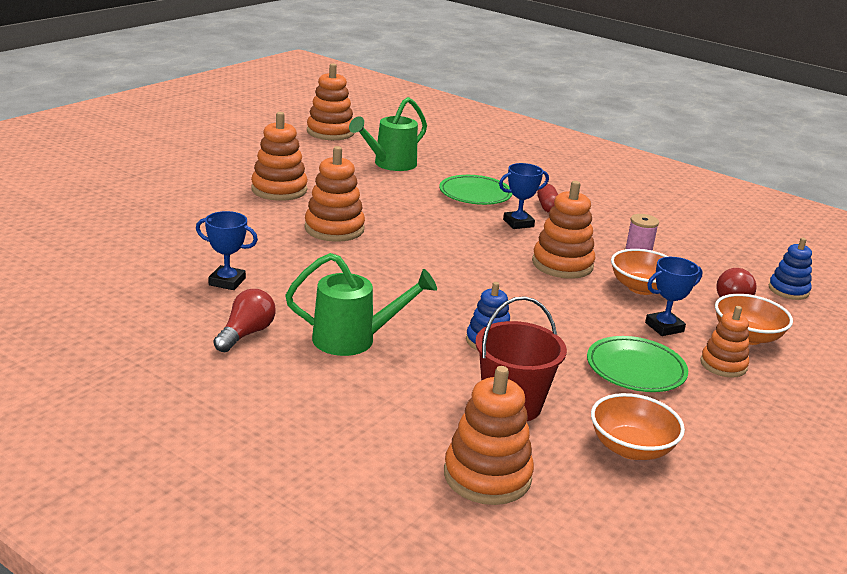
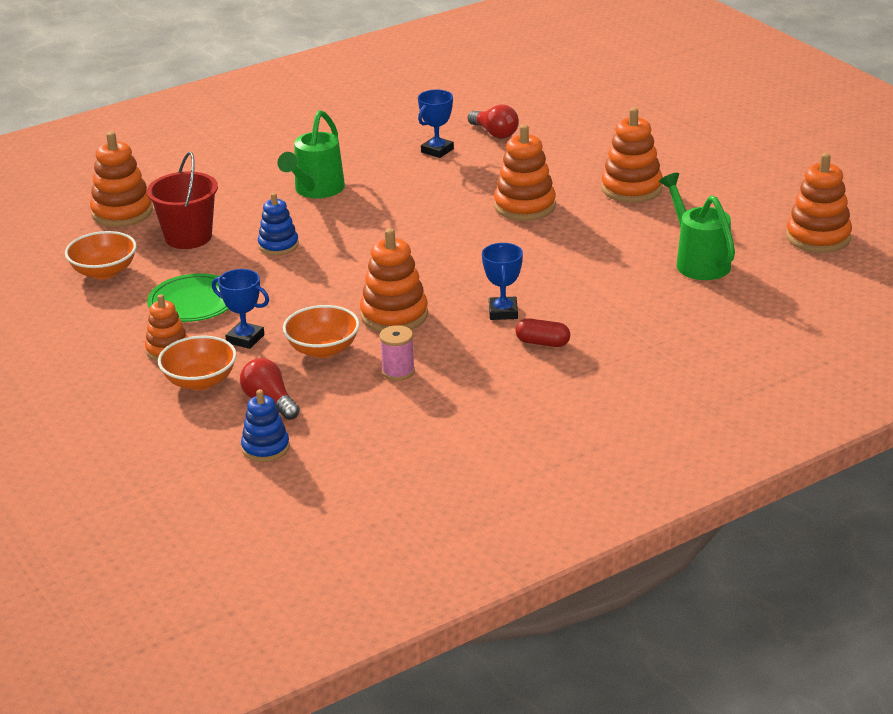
camera: 115 degrees right, 5 degrees up
red light bulb [213,289,276,352] -> red light bulb moved to [468,104,519,139]
green plate [439,175,512,205] -> none
blue trophy [645,257,703,336] -> blue trophy turned 60 degrees counterclockwise [212,269,269,349]

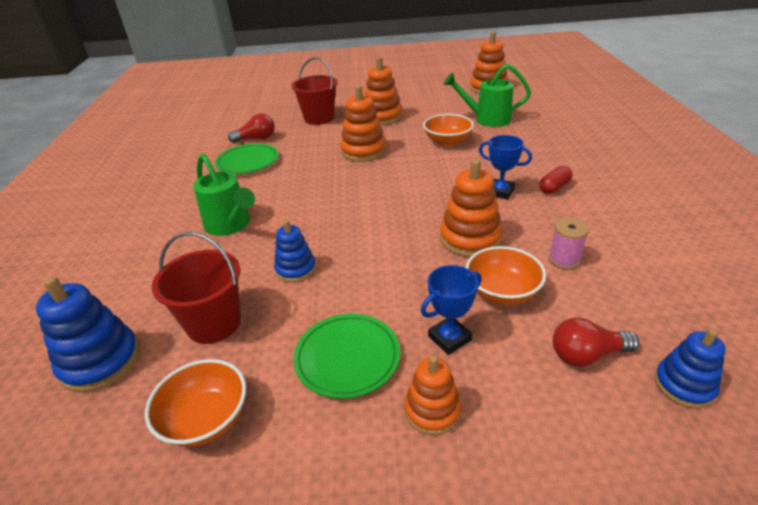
camera: 60 degrees left, 5 degrees up
orange stacking toy [90,132,153,227] -> blue stacking toy [36,276,140,393]
orange bowl [158,336,237,390] -> orange bowl moved to [423,114,474,146]
blue trophy [418,90,454,158] -> green plate [215,143,279,174]
none -> red bucket [291,57,338,125]

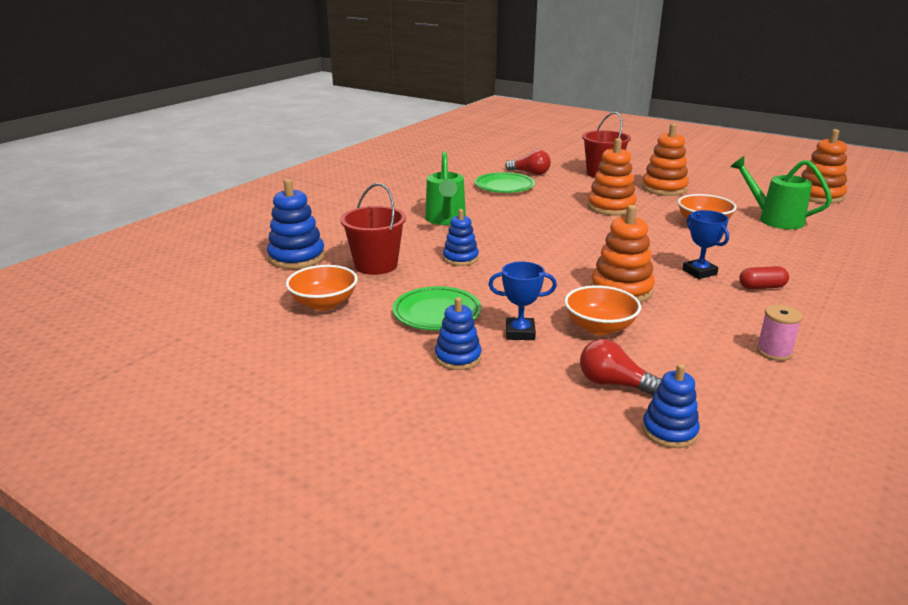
camera: 35 degrees right, 10 degrees down
orange stacking toy [404,355,461,435] -> blue stacking toy [435,297,482,370]
pink spool [549,218,589,270] -> pink spool moved to [756,305,803,361]

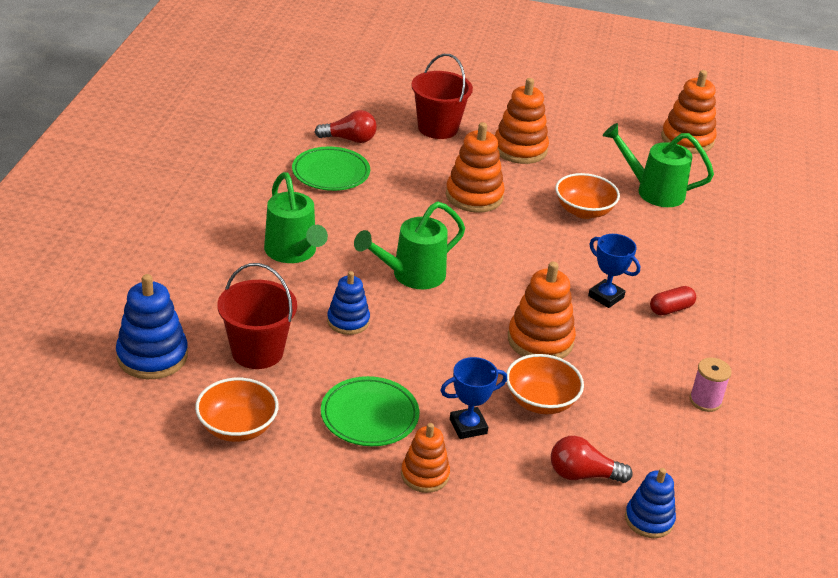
camera: 25 degrees left, 10 degrees up
blue stacking toy [435,297,482,370] -> orange stacking toy [401,423,450,493]
none -> green watering can [354,201,465,289]

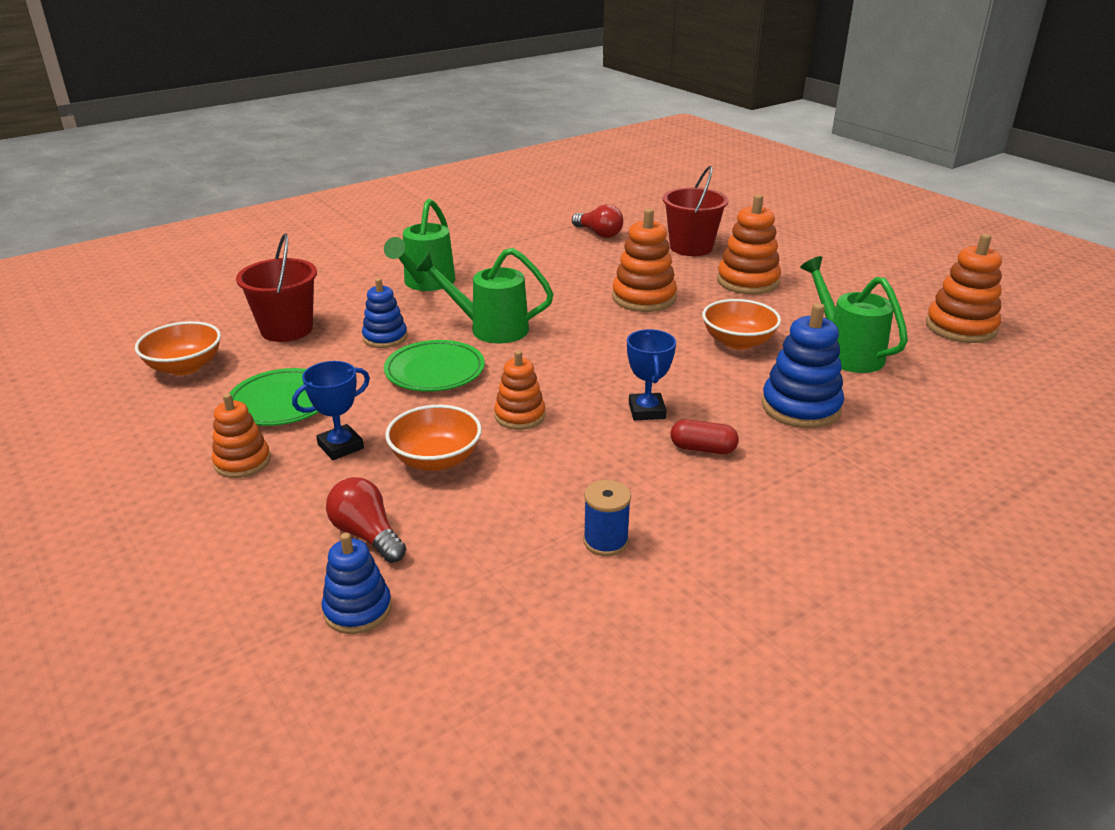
camera: 45 degrees right, 5 degrees down
blue stacking toy [116,274,188,379] -> blue stacking toy moved to [761,303,844,428]
green plate [292,147,370,191] -> green plate moved to [384,340,485,392]
blue trophy [440,357,507,439] -> blue trophy turned 60 degrees counterclockwise [292,361,370,460]
orange stacking toy [508,262,576,359] -> orange stacking toy [494,350,545,430], size x0.64
pink spool [690,358,732,412] -> blue spool [583,480,631,556]

